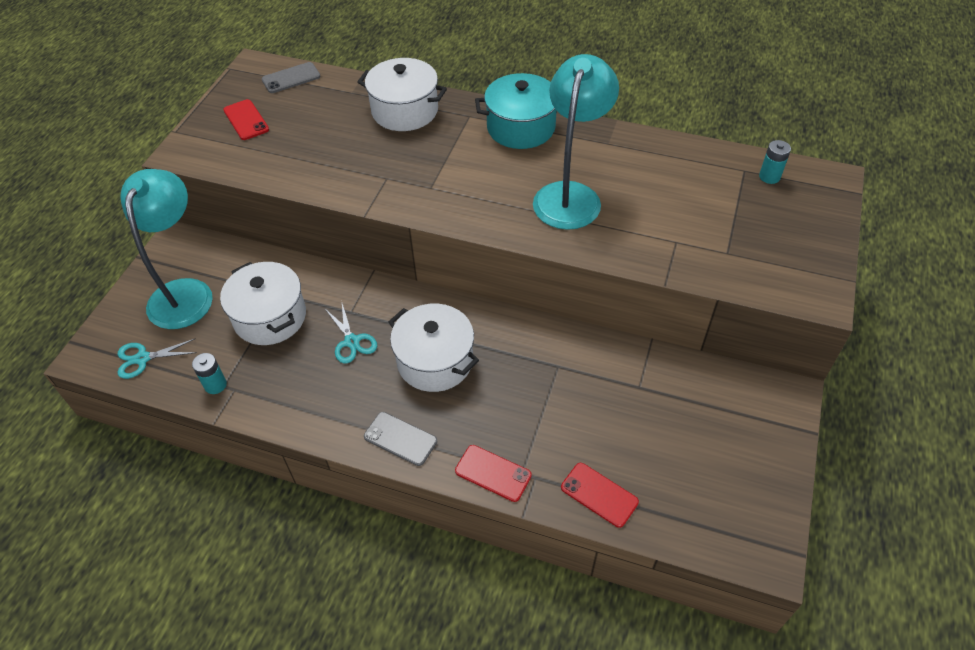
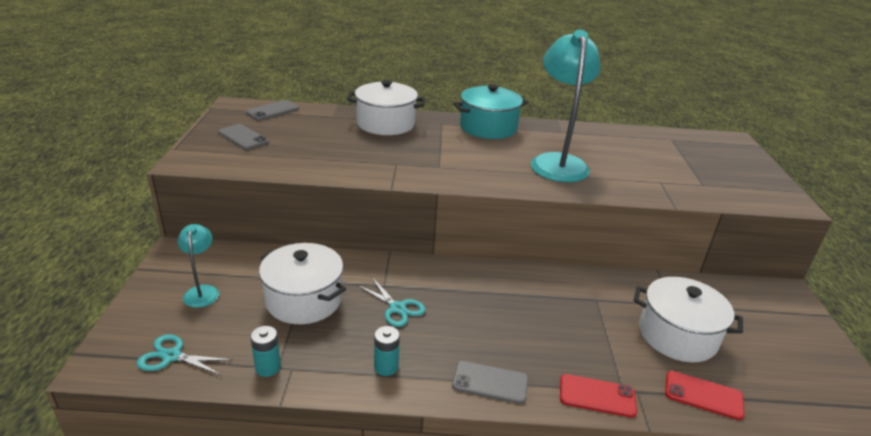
camera: 20 degrees left, 20 degrees down
turquoise scissors [118,338,196,379] -> turquoise scissors turned 45 degrees clockwise [137,334,233,375]
turquoise lamp [120,169,213,329] -> turquoise lamp [178,224,219,308], size x0.50
red phone [223,99,269,140] -> grey phone [218,124,269,150]
white pot [388,304,479,392] -> white pot moved to [634,277,743,362]
turquoise battery [759,140,791,184] -> turquoise battery moved to [374,326,400,376]

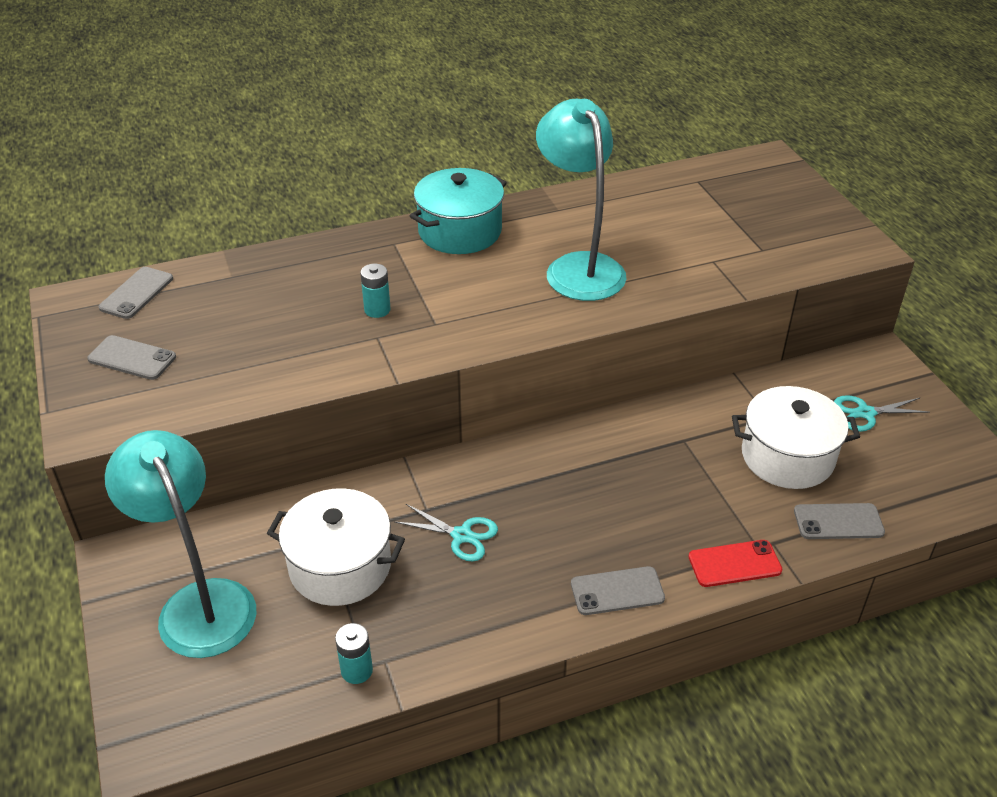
camera: 20 degrees left, 10 degrees up
turquoise scissors [137,334,233,375] -> turquoise scissors moved to [834,395,930,432]
turquoise lamp [178,224,219,308] -> turquoise lamp [105,430,256,658], size x2.02
white pot [347,80,425,135] -> none
turquoise battery [374,326,400,376] -> turquoise battery moved to [360,264,391,318]
red phone [665,371,744,420] -> grey phone [794,503,885,539]

